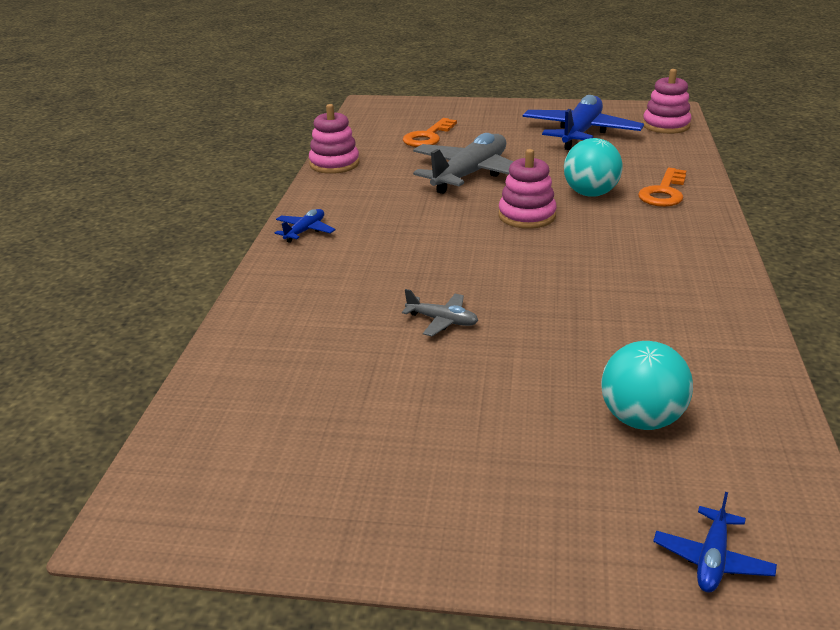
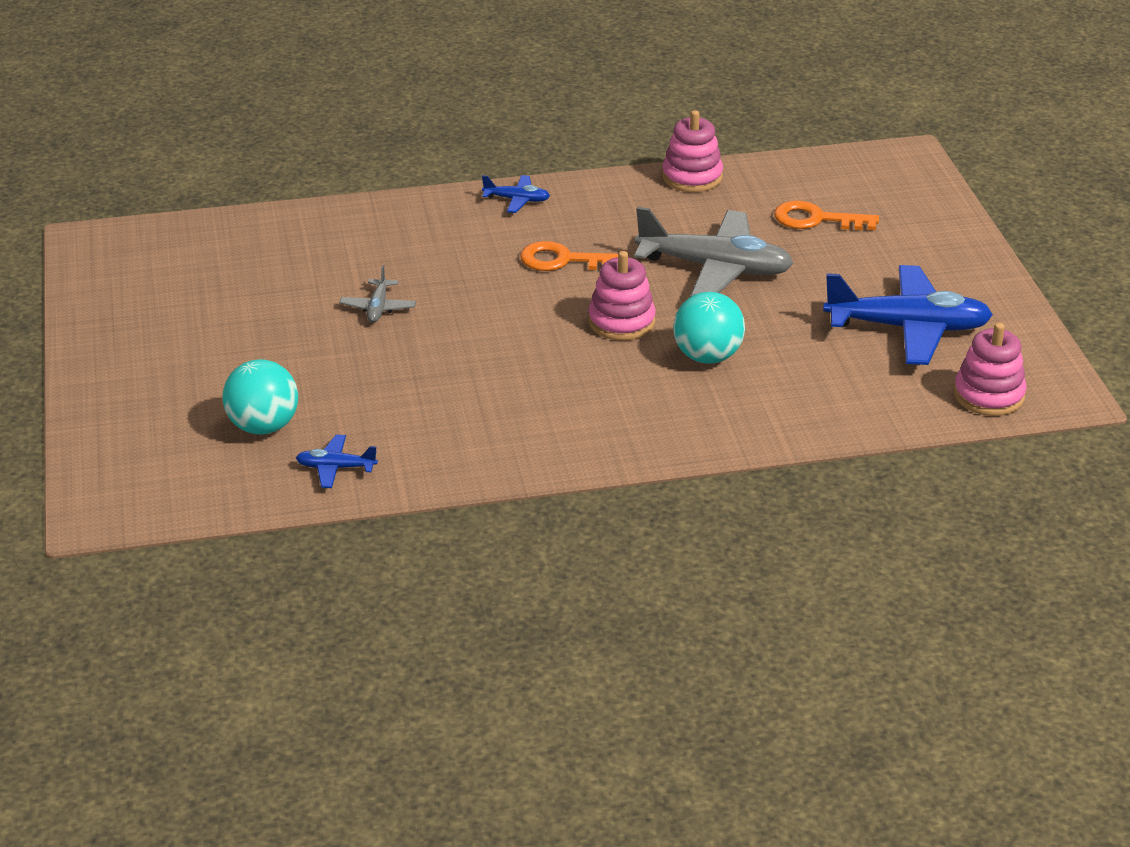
camera: 70 degrees right, 5 degrees up
orange key [638,168,686,207] -> orange key moved to [520,241,618,271]
blue plane [653,492,777,592] -> blue plane moved to [296,435,378,488]

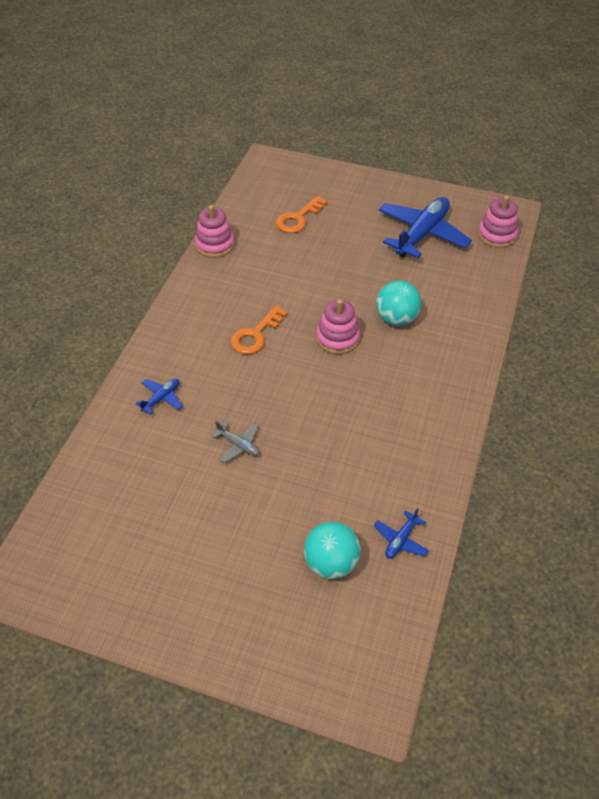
camera: 60 degrees left, 15 degrees up
blue plane [482,175,550,213] -> blue plane moved to [135,378,183,415]
grey plane [634,207,793,297] -> none

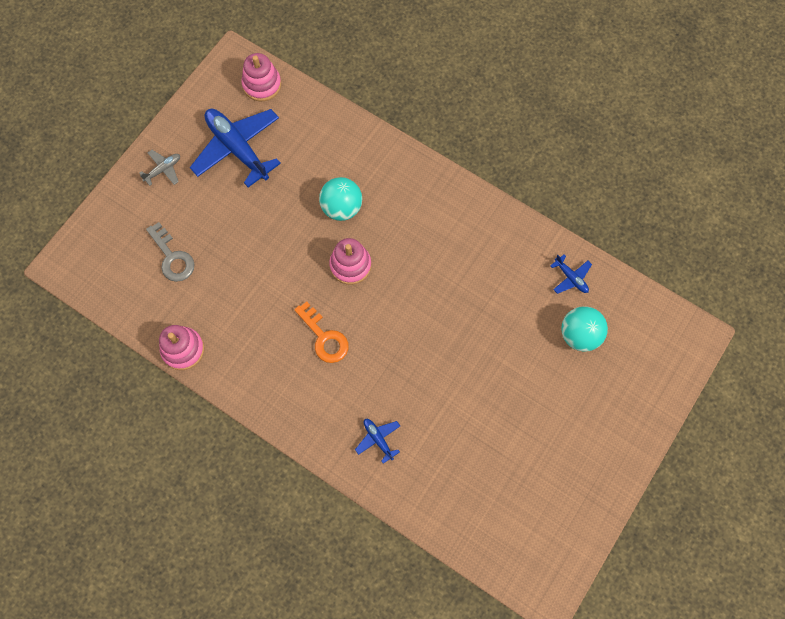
camera: 75 degrees left, 20 degrees up
grey plane [211,421,259,463] -> grey plane moved to [139,150,180,186]
orange key [276,196,327,233] -> grey key [146,222,194,282]

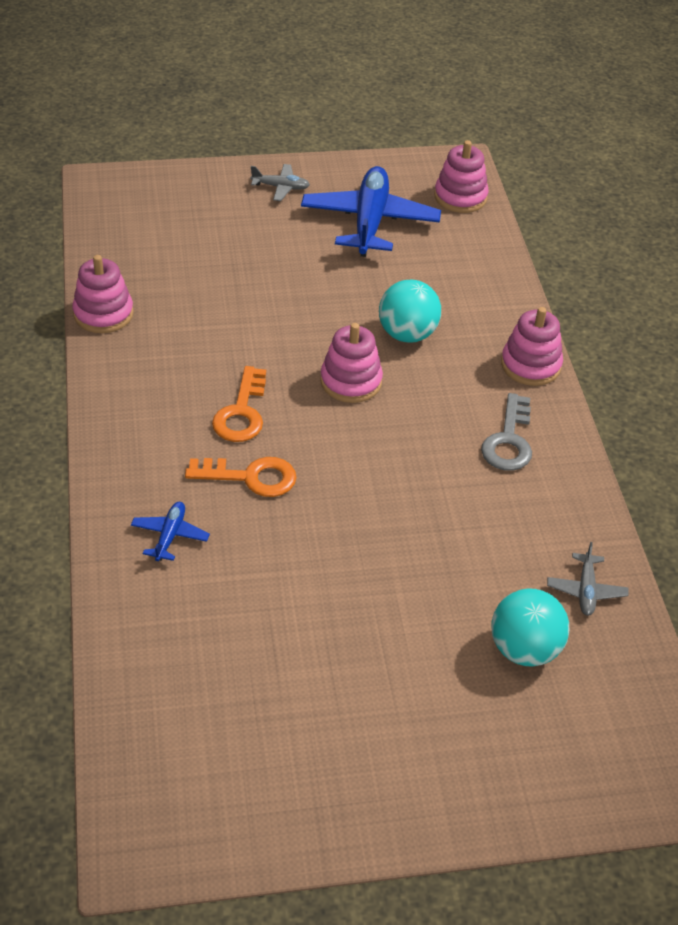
camera: 45 degrees right, 25 degrees down
grey key [146,222,194,282] -> grey key moved to [481,393,532,471]
blue plane [550,255,592,294] -> grey plane [547,542,629,616]
none -> orange key [185,457,297,497]
none -> pink stacking toy [501,307,563,386]

